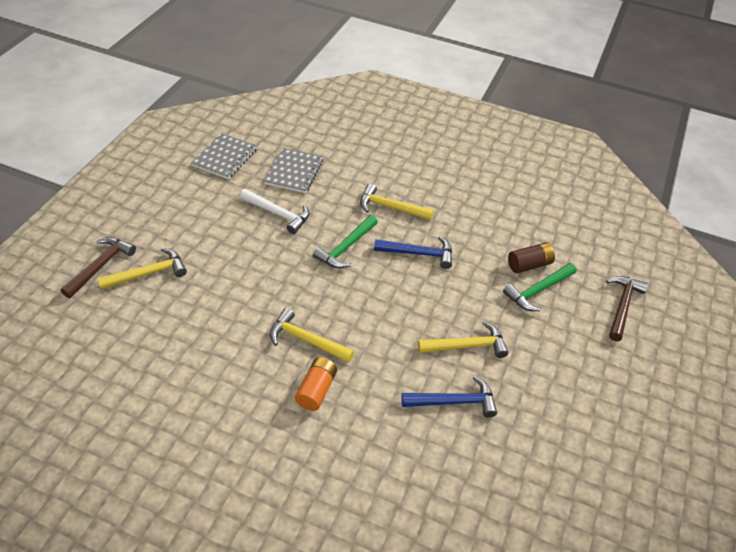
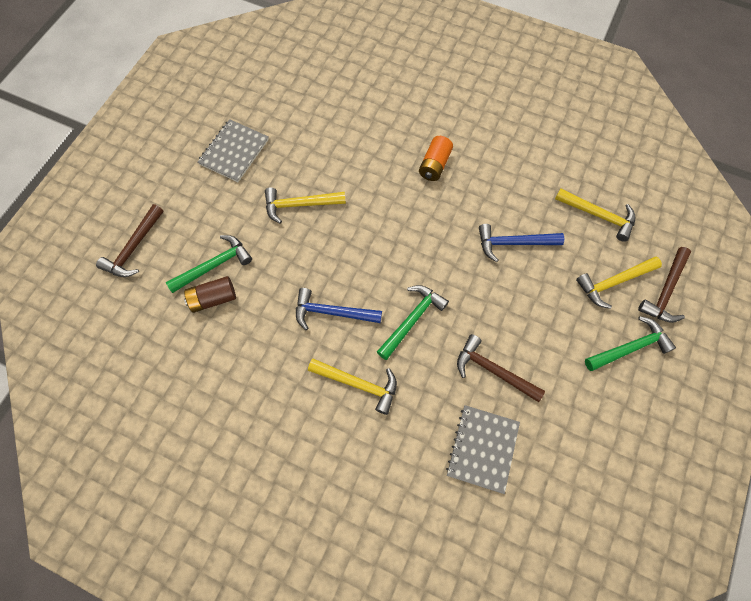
camera: 175 degrees left, 20 degrees up
grey notebook [191,133,257,179] -> grey notebook moved to [197,119,269,182]
white hammer [240,189,310,234] -> brown hammer [457,334,545,402]
yellow hammer [270,308,354,363] -> yellow hammer moved to [555,188,635,242]
blue hammer [401,376,497,418] -> blue hammer moved to [479,224,564,262]
none -> green hammer [585,316,676,371]

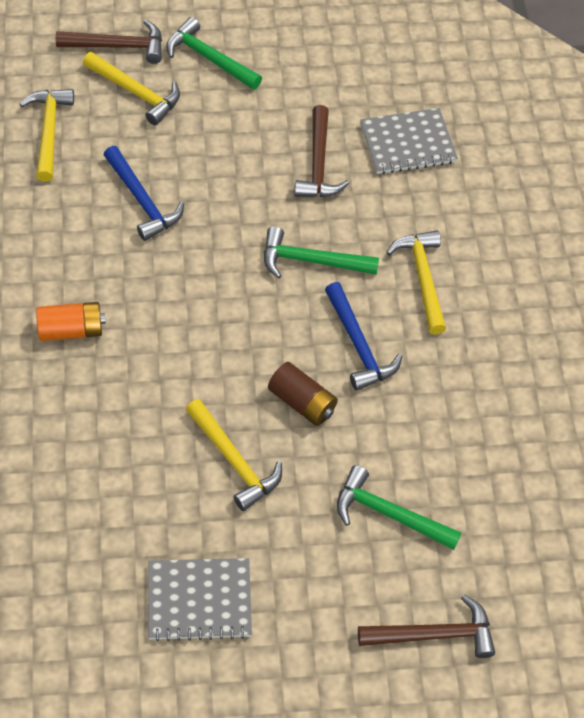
camera: 125 degrees left, 10 degrees down
brown battery [184,276,236,313] -> brown battery moved to [268,362,338,426]

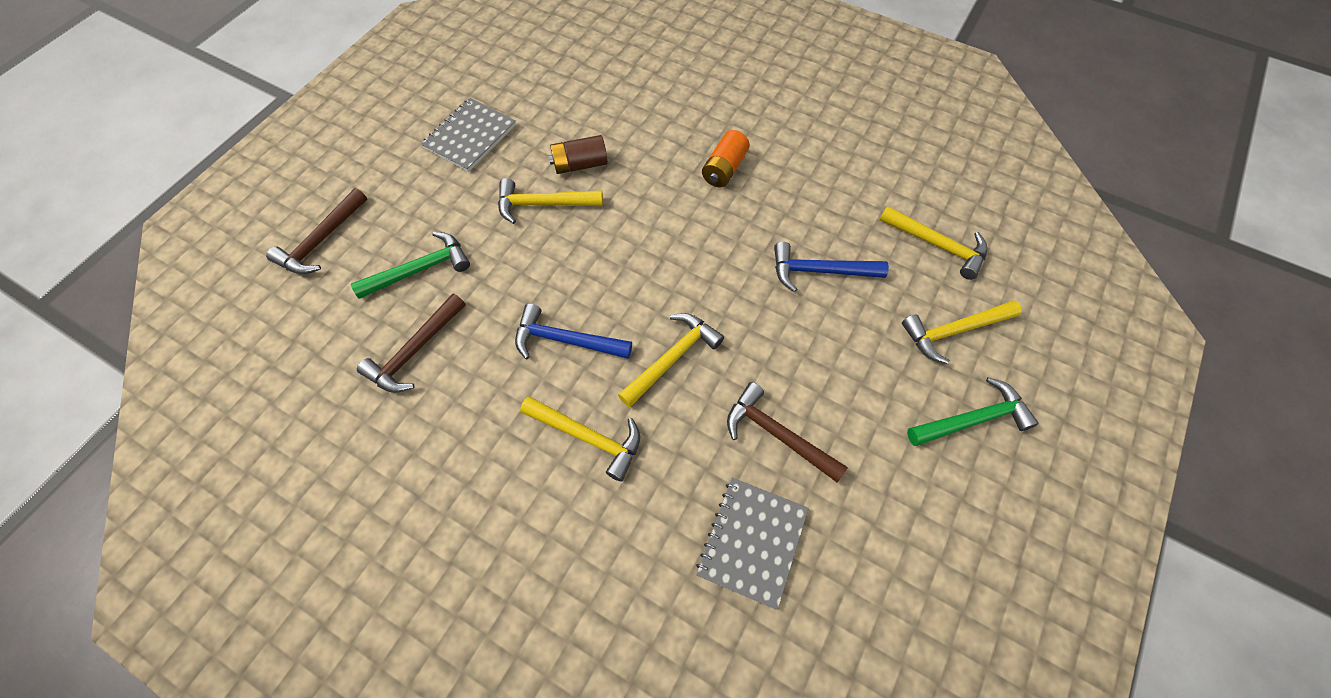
camera: 130 degrees right, 5 degrees up
brown hammer [56,20,162,64] -> brown hammer moved to [357,293,466,393]
green hammer [264,226,379,279] -> yellow hammer [618,313,724,408]
brown battery [268,362,338,426] -> brown battery moved to [549,135,608,174]

